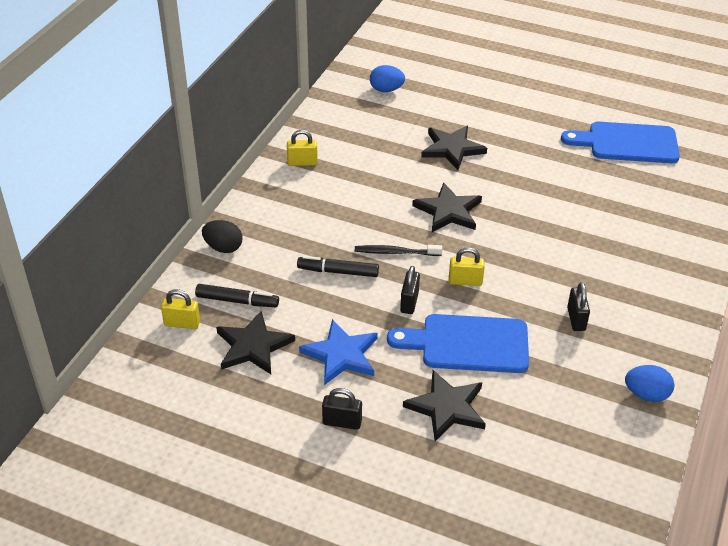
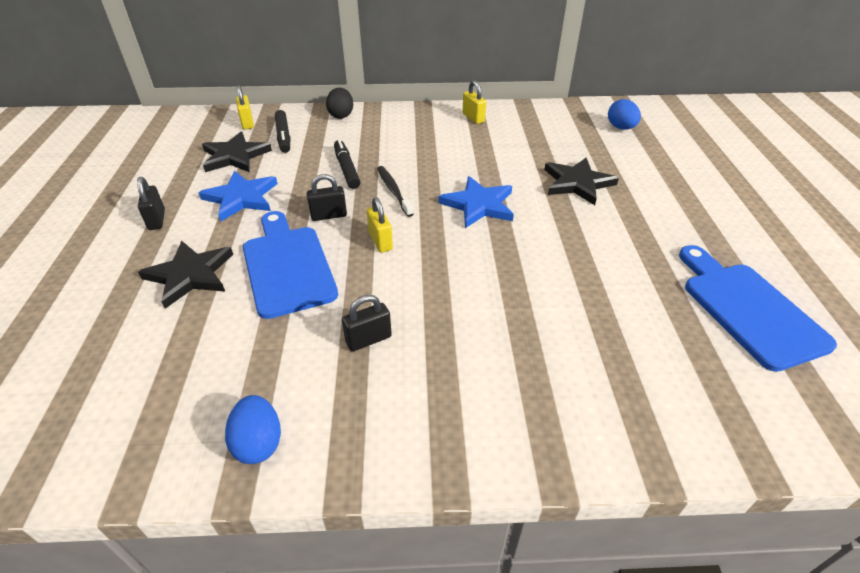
camera: 65 degrees right, 0 degrees up
black star [412,182,482,232] -> blue star [438,176,514,228]

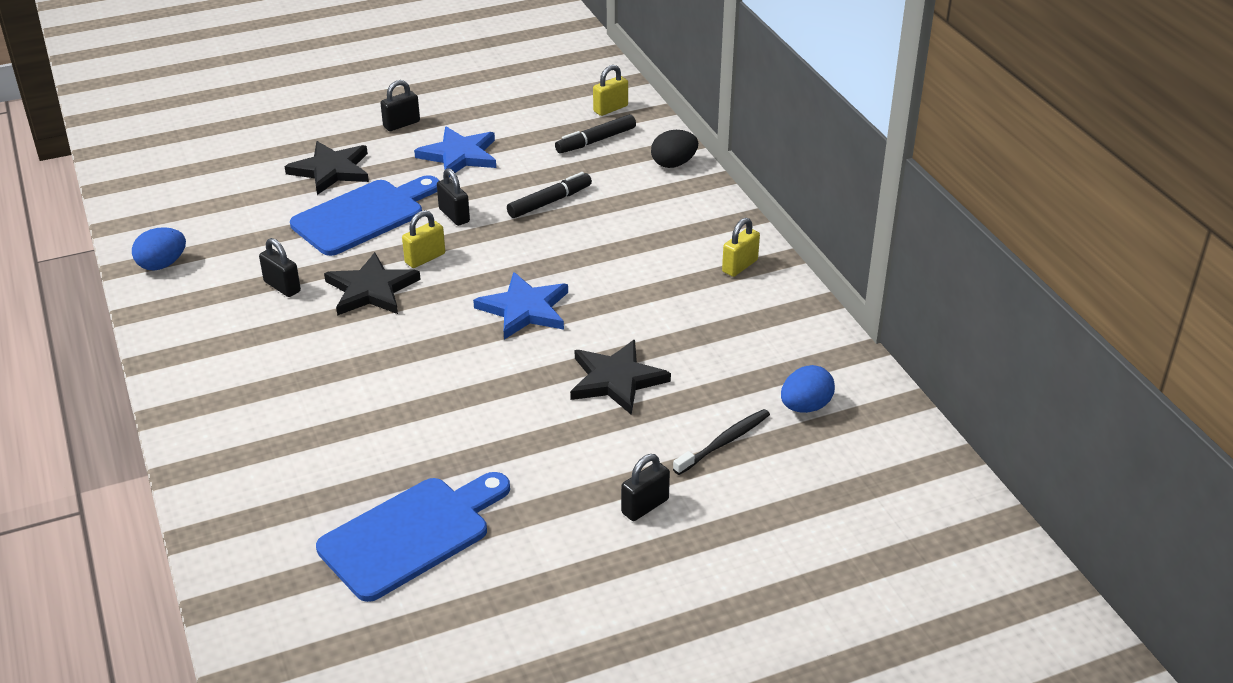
camera: 70 degrees right, 5 degrees down
black star [202,132,272,172] -> black star moved to [324,252,421,316]
black toothbrush [377,166,414,217] -> black toothbrush moved to [673,409,770,475]
none -> black padlock [621,454,670,521]

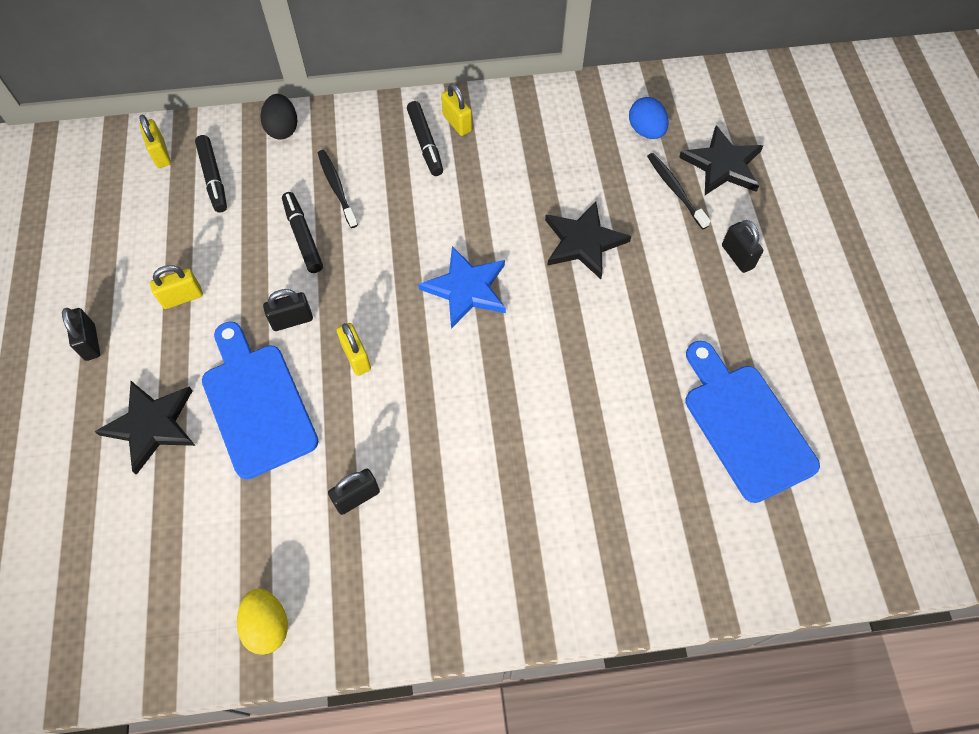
camera: 75 degrees left, 25 degrees up
blue egg [132,227,186,270] -> yellow egg [237,588,288,655]
black star [324,252,421,316] -> black star moved to [679,126,763,195]
blue star [414,126,496,177] -> yellow padlock [150,265,203,309]
none -> black toothbrush [318,150,358,228]
none -> black marker [407,101,443,176]

